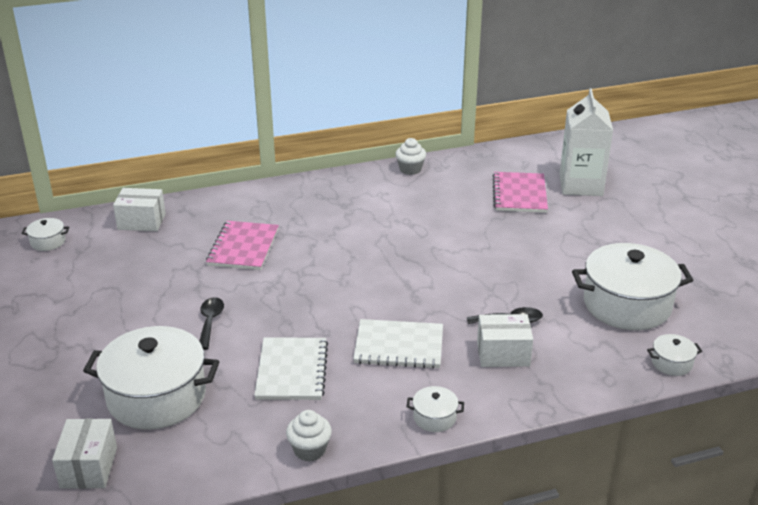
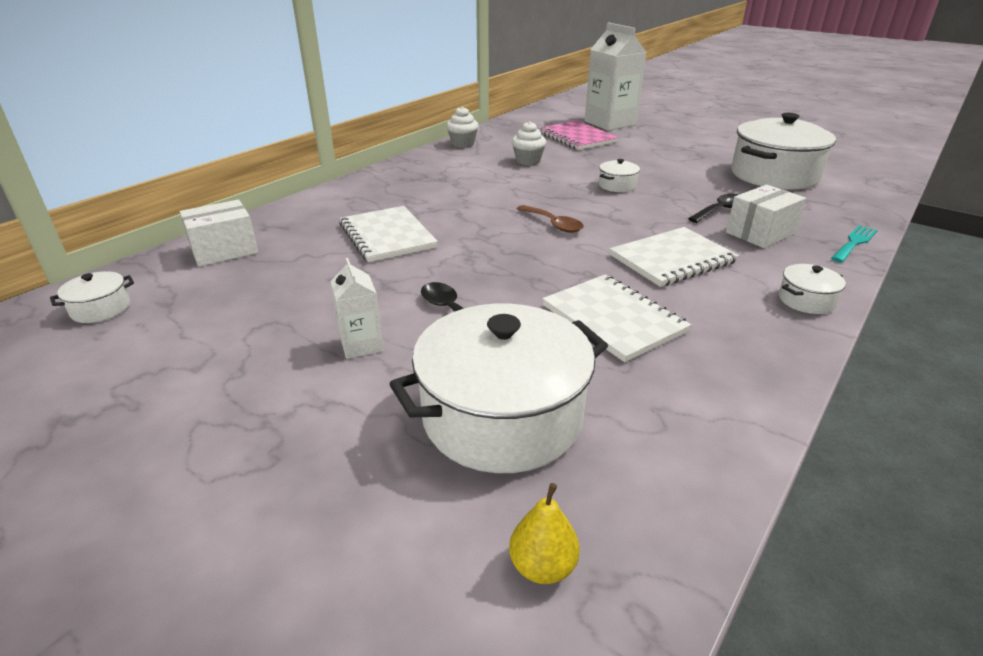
camera: 35 degrees left, 0 degrees up
white box [52,418,117,489] -> yellow pear [509,483,580,584]
pink notebook [206,221,279,270] -> white notebook [339,206,438,262]
white cupcake [286,410,332,462] -> white cupcake moved to [512,121,546,165]
white pot [647,334,702,376] -> white pot moved to [599,159,640,192]
none -> white carton [330,258,384,359]
none -> brown spoon [517,205,584,233]
none -> turquoise fork [831,225,878,262]

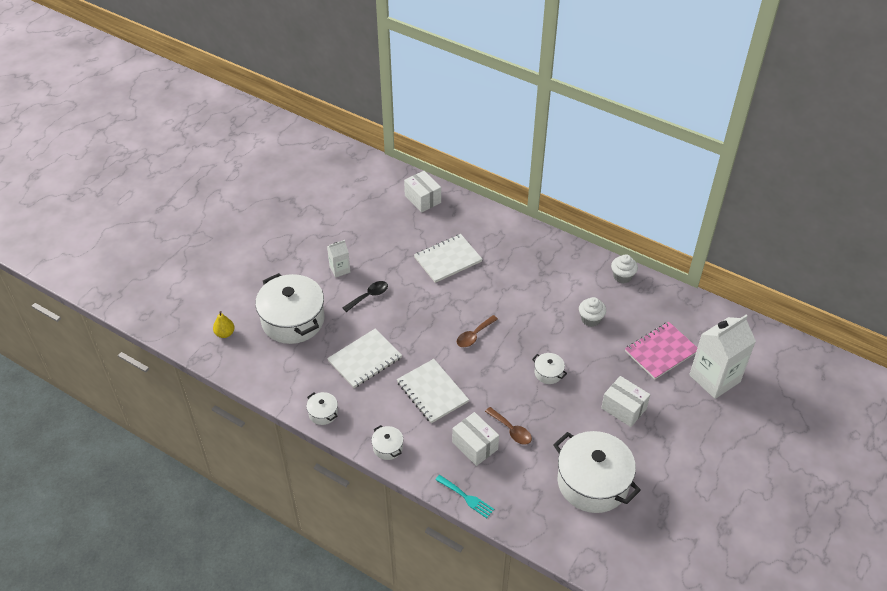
camera: 85 degrees right, 15 degrees up
white pot [50,271,134,323] -> white pot moved to [306,392,338,425]
black spoon [688,194,739,223] -> brown spoon [485,407,532,445]
none -> white box [601,376,650,427]

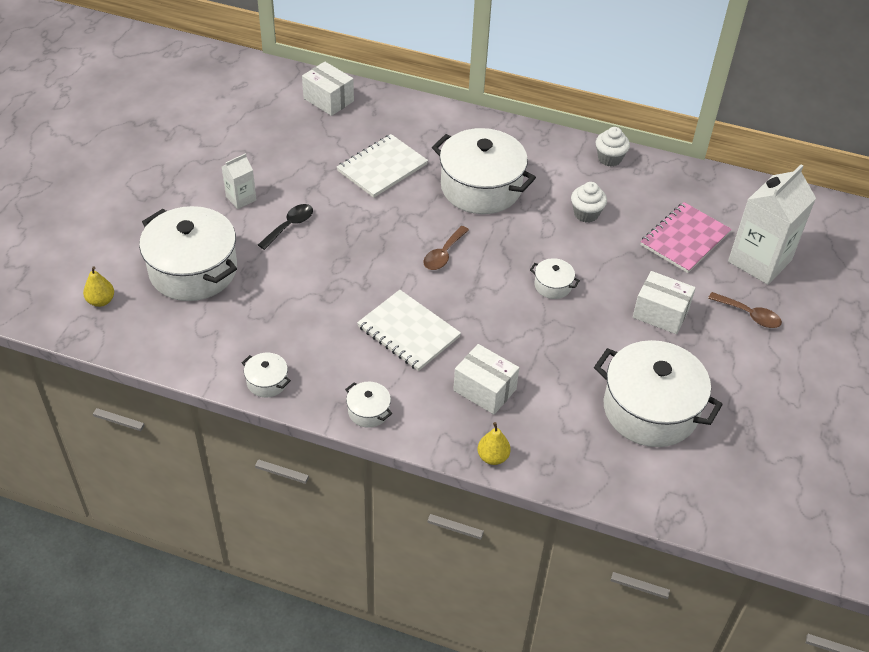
camera: 15 degrees left, 0 degrees up
white notebook [327,328,402,388] -> none
turquoise fork [435,475,494,518] -> yellow pear [478,422,511,465]
brown spoon [485,407,532,445] -> brown spoon moved to [708,292,782,328]
none -> white pot [432,128,536,214]

